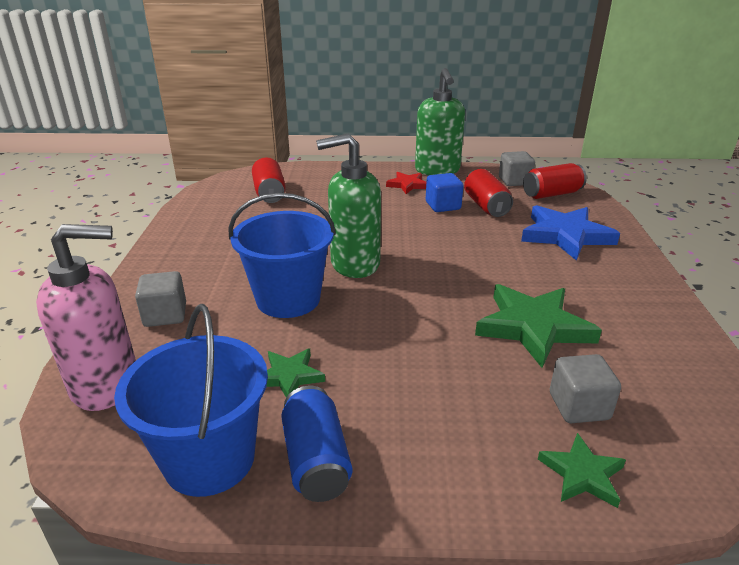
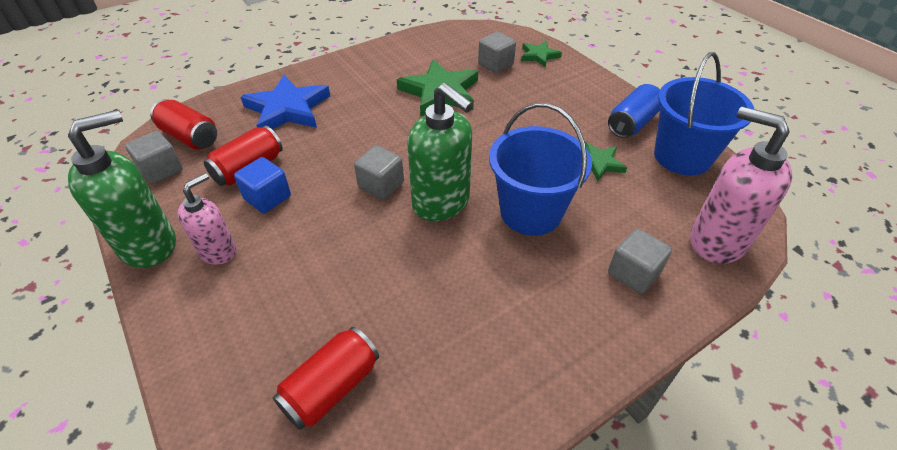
camera: 125 degrees left, 15 degrees up
red star [386,172,426,194] -> pink soap dispenser [177,173,236,265]
none -> grey cube [354,145,404,200]

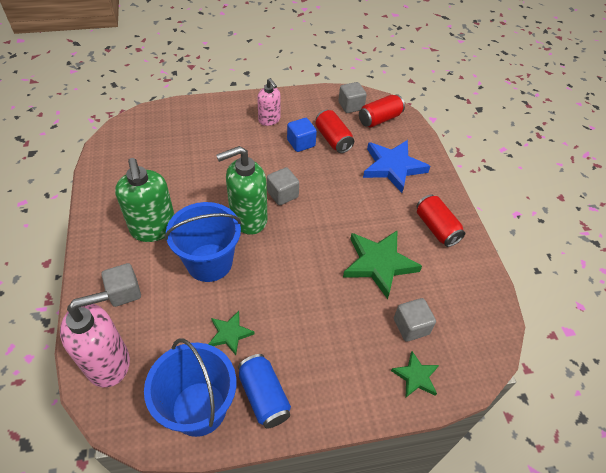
camera: 110 degrees right, 5 degrees up
green soap dispenser [68,110,176,268] -> green soap dispenser moved to [115,158,175,242]
red can [273,327,379,430] -> red can moved to [416,194,465,247]

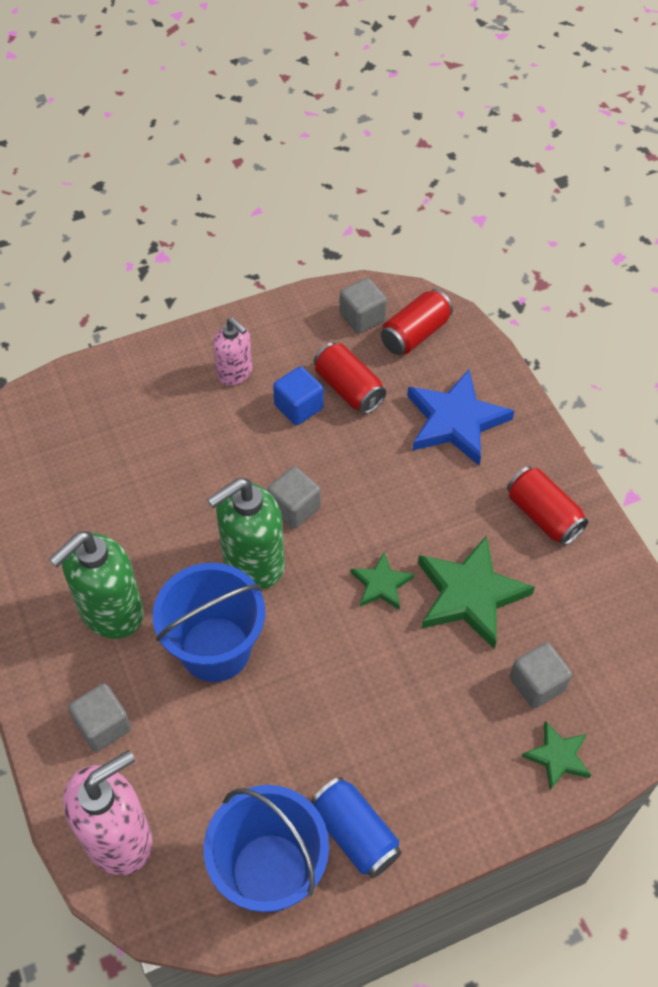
camera: 10 degrees left, 5 degrees up
green soap dispenser [115,158,175,242] -> green soap dispenser turned 75 degrees clockwise [49,531,144,639]
green star [208,311,255,355] -> green star moved to [351,552,414,610]

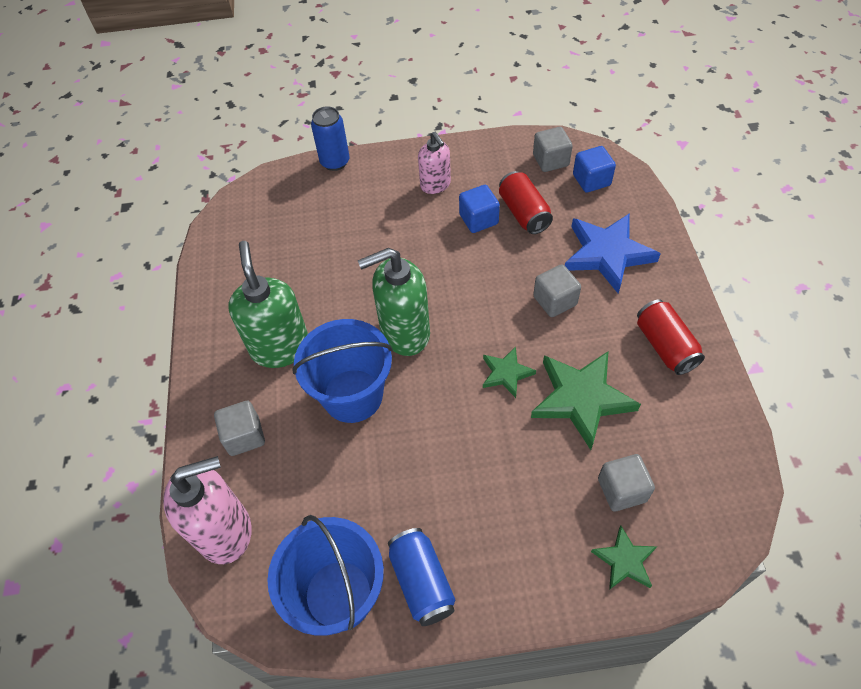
camera: 20 degrees right, 0 degrees up
green soap dispenser [49,531,144,639] -> green soap dispenser turned 105 degrees clockwise [228,241,308,368]
grey cube [267,467,321,529] -> grey cube moved to [533,264,581,317]
red can [381,289,453,355] -> blue cube [573,146,616,193]
none -> blue can [311,106,350,171]

